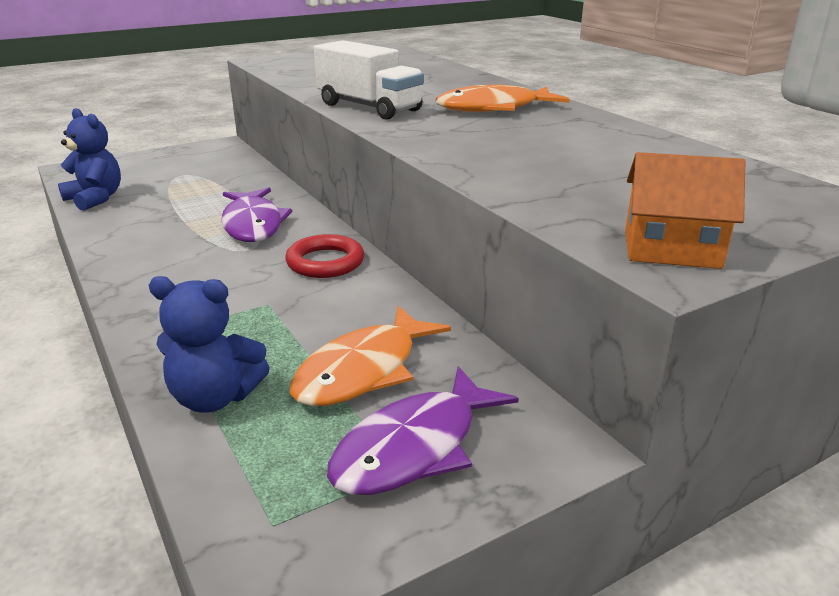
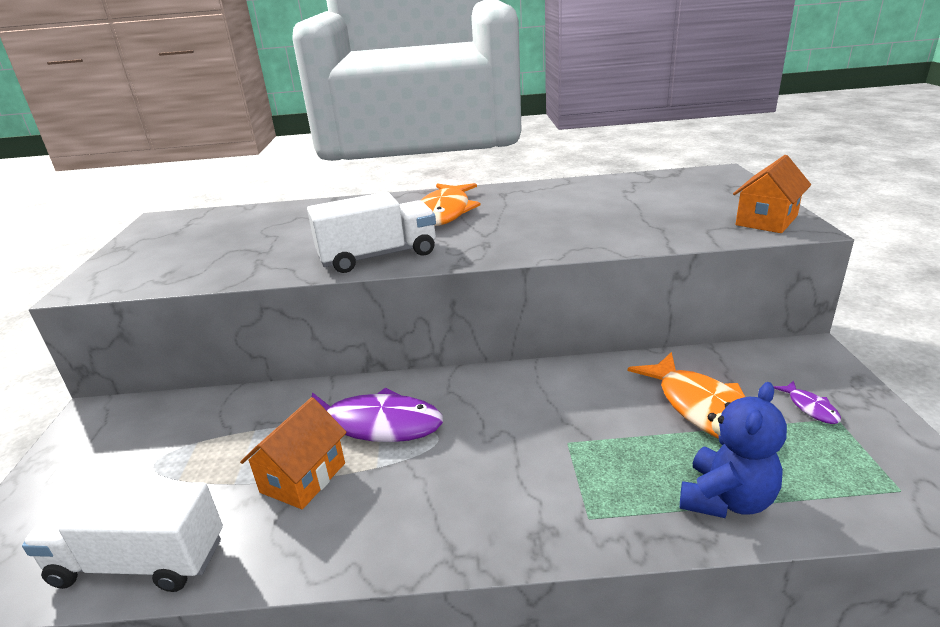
camera: 60 degrees left, 0 degrees up
blue teddy bear [58,108,121,211] -> white truck [22,481,223,592]
red ring [285,234,364,278] -> none
purple fish [327,366,519,495] -> purple fish [773,380,841,424], size x0.44
none -> orange house [240,397,347,509]

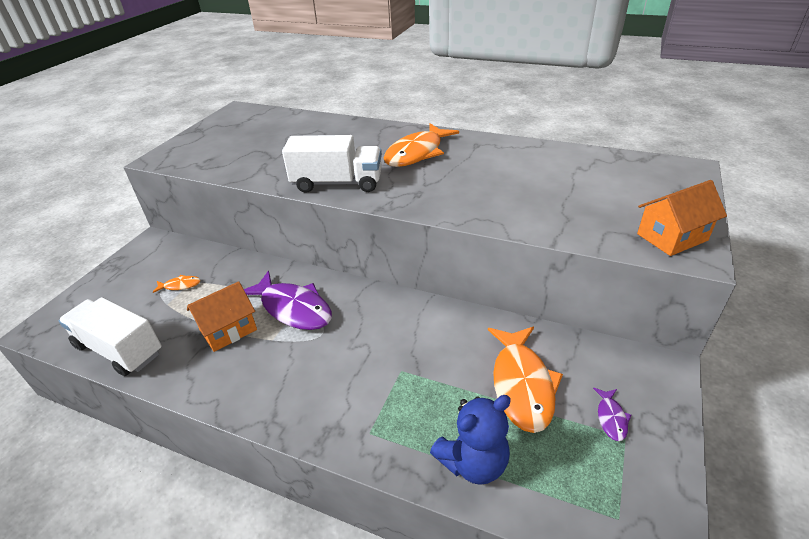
camera: 25 degrees right, 10 degrees up
none -> orange fish [153,275,201,293]

